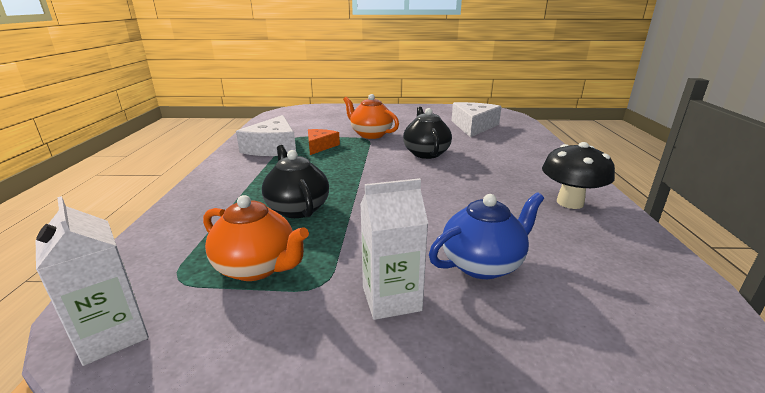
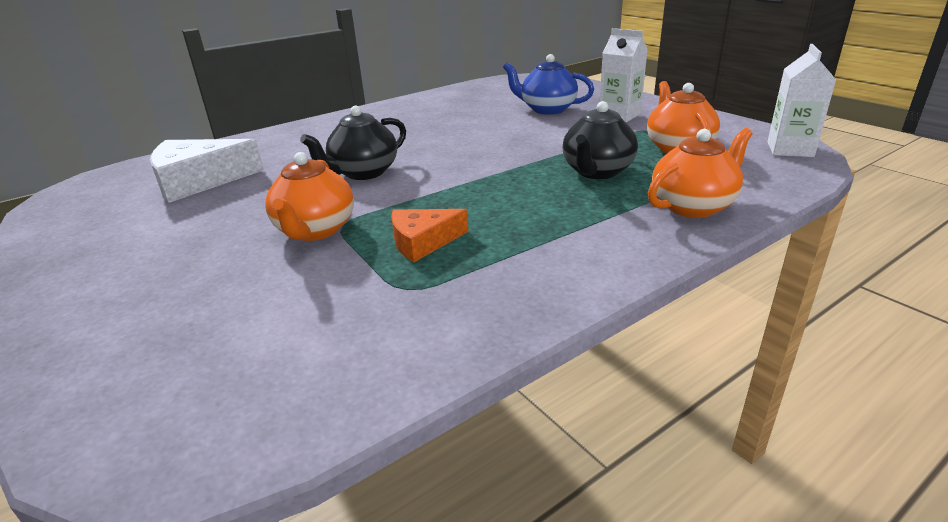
camera: 125 degrees left, 5 degrees up
white cheese [236,115,296,156] -> none
black mushroom [542,142,615,209] -> none
none -> orange teapot [648,128,753,218]

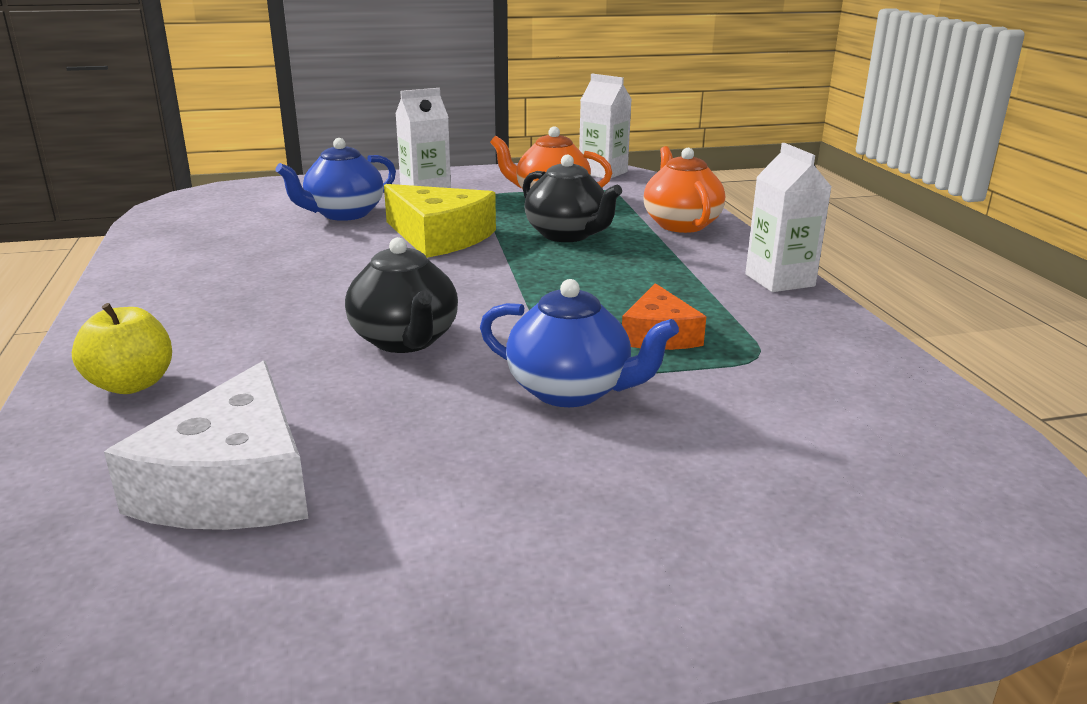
camera: 70 degrees left, 5 degrees down
orange teapot [265,152,354,241] -> blue teapot [480,279,679,407]
none -> yellow apple [72,303,172,394]
none -> yellow cheese [384,184,496,258]
none -> white carton [745,143,832,292]

